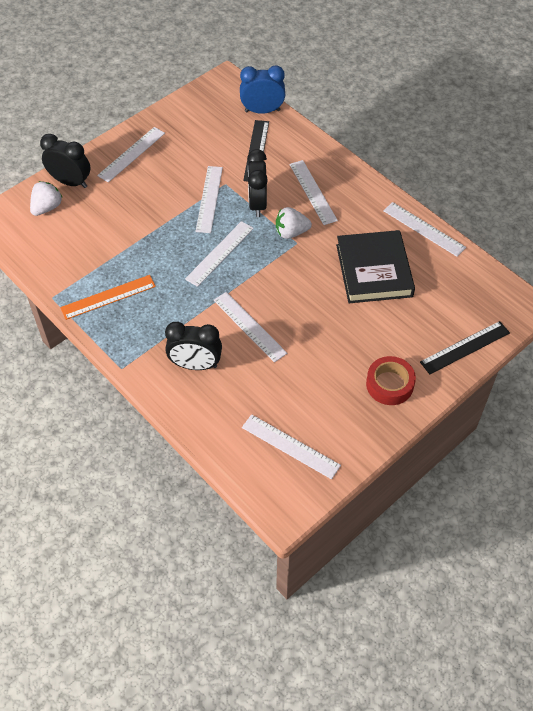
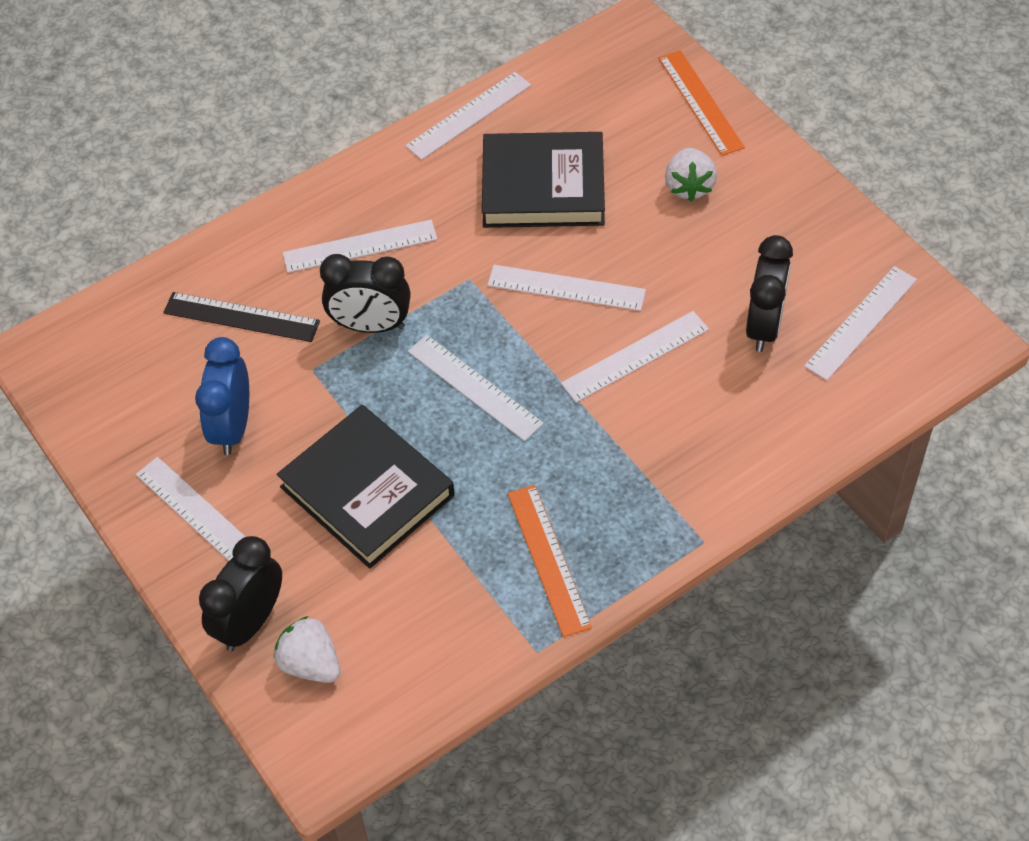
camera: 80 degrees left, 0 degrees up
black clock [165,322,222,370] -> black clock moved to [746,235,793,352]
white ruler [196,166,223,233] -> white ruler moved to [488,265,646,311]
blue clock [240,65,285,114] -> blue clock moved to [195,337,249,455]
white strawberry [276,207,312,239] -> white strawberry moved to [665,148,717,201]
red tape [366,356,416,405] -> none
black ruler [420,321,510,374] -> orange ruler [658,50,745,156]
none -> black book [277,405,455,569]

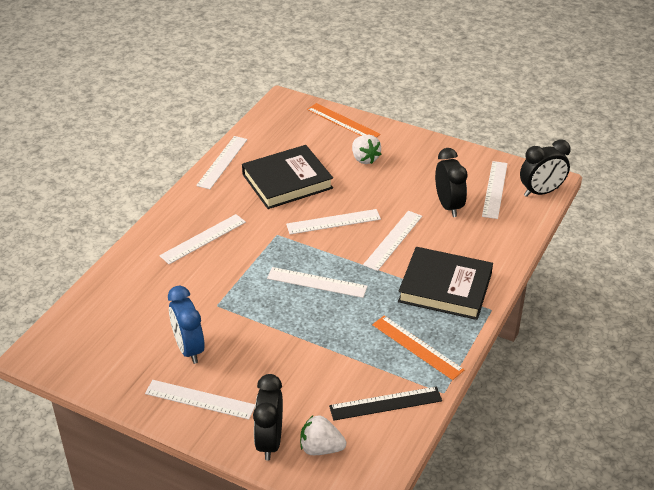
camera: 30 degrees left, 15 degrees down
black ruler [163,292,320,342] -> black ruler moved to [329,386,442,421]
black book [277,405,455,569] -> black book moved to [398,247,493,320]
black clock [320,254,410,333] -> black clock moved to [520,139,570,197]

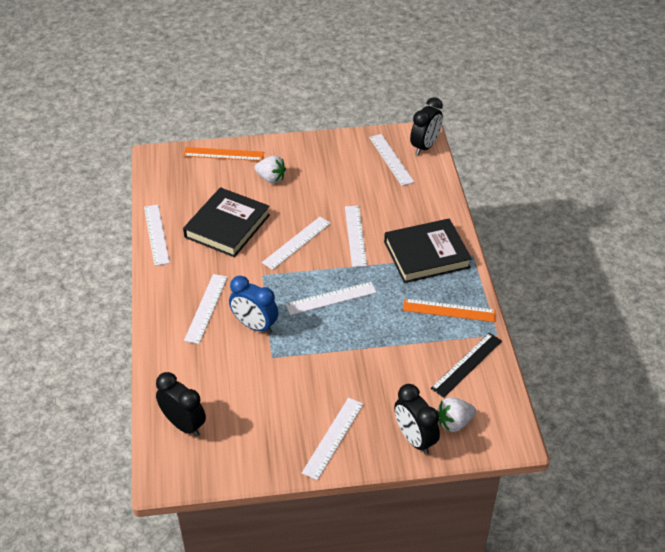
camera: 35 degrees left, 5 degrees up
white ruler [145,380,255,420] -> white ruler turned 45 degrees counterclockwise [302,398,364,480]
blue clock [168,286,205,364] -> blue clock moved to [229,276,278,334]
black clock [435,148,467,217] -> black clock moved to [156,372,206,437]

